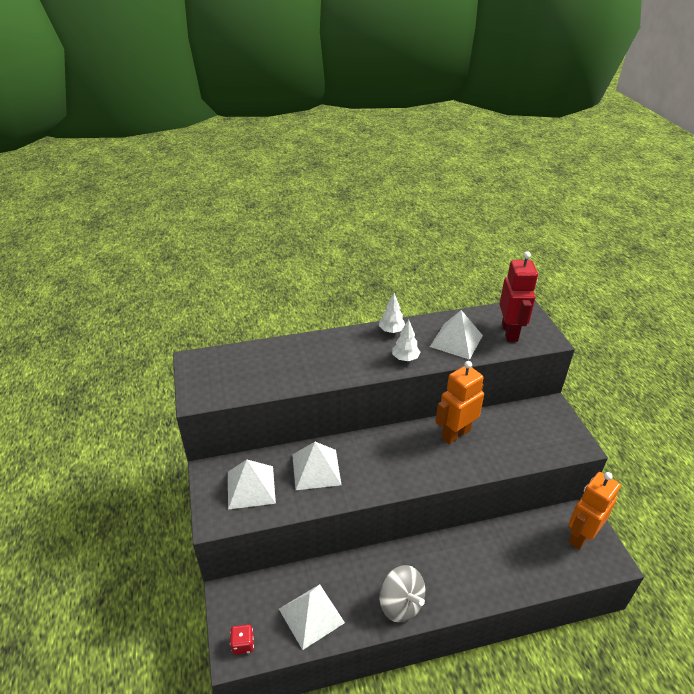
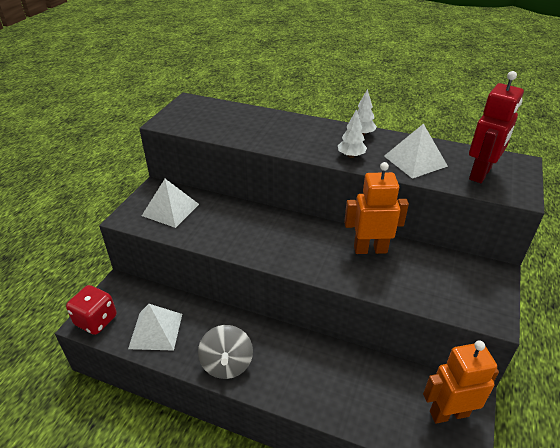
camera: 35 degrees right, 0 degrees up
red dice [230,624,254,655] -> red dice [66,285,117,335], size x1.79
white pyramid [292,442,341,490] -> none

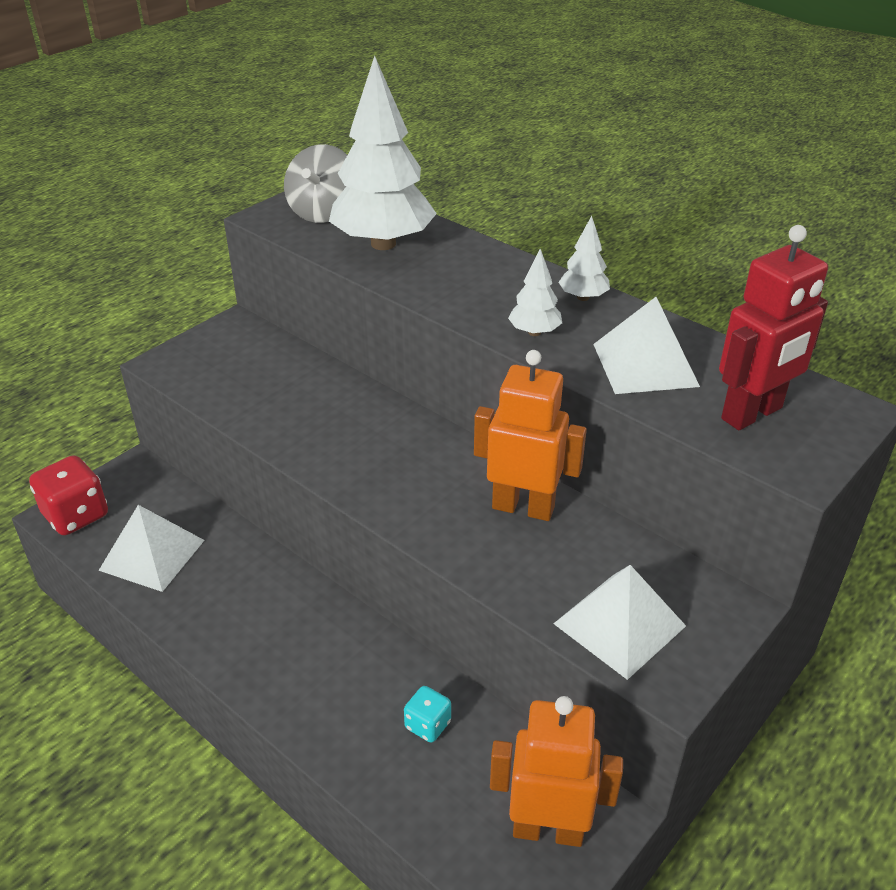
camera: 20 degrees right, 0 degrees up
white pyramid [142,179,199,228] -> white pyramid moved to [553,565,686,680]
grey spinning top [198,325,253,379] -> grey spinning top moved to [284,144,347,223]
none -> white tree [329,55,437,250]
none -> turquoise dice [404,686,451,742]

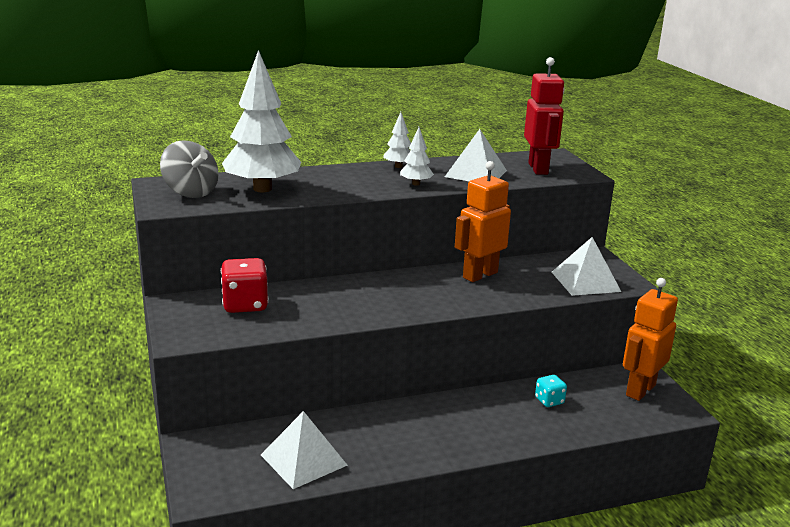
camera: 60 degrees left, 15 degrees down
red dice [29,455,108,535] -> red dice moved to [221,258,269,313]

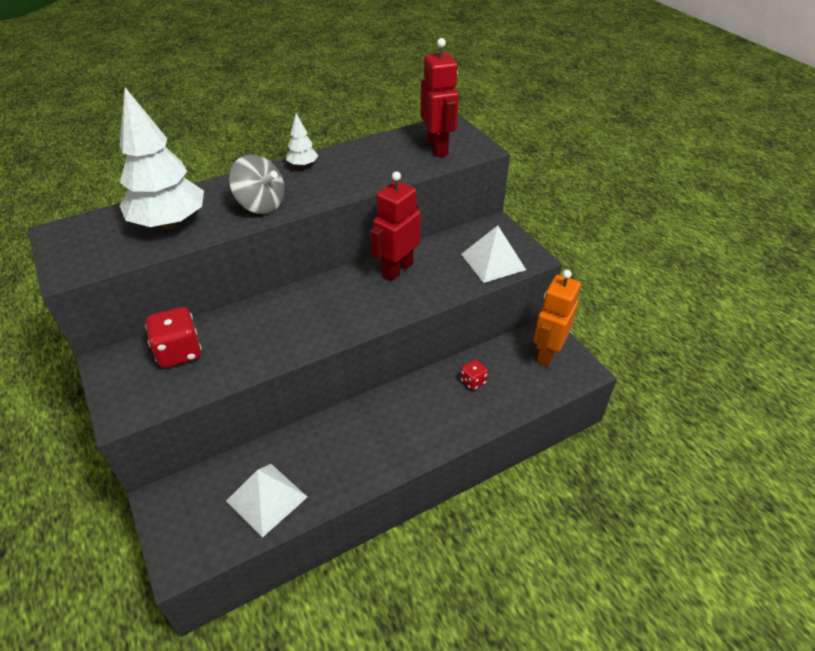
camera: 10 degrees left, 20 degrees up
grey spinning top [160,140,219,198] -> grey spinning top moved to [229,155,285,214]
white tree [400,127,434,186] -> none
white pyramid [445,129,507,181] -> none
orange robot [455,161,511,282] -> red robot [370,171,421,281]
turquoise dice [535,375,567,407] -> red dice [460,359,488,390]

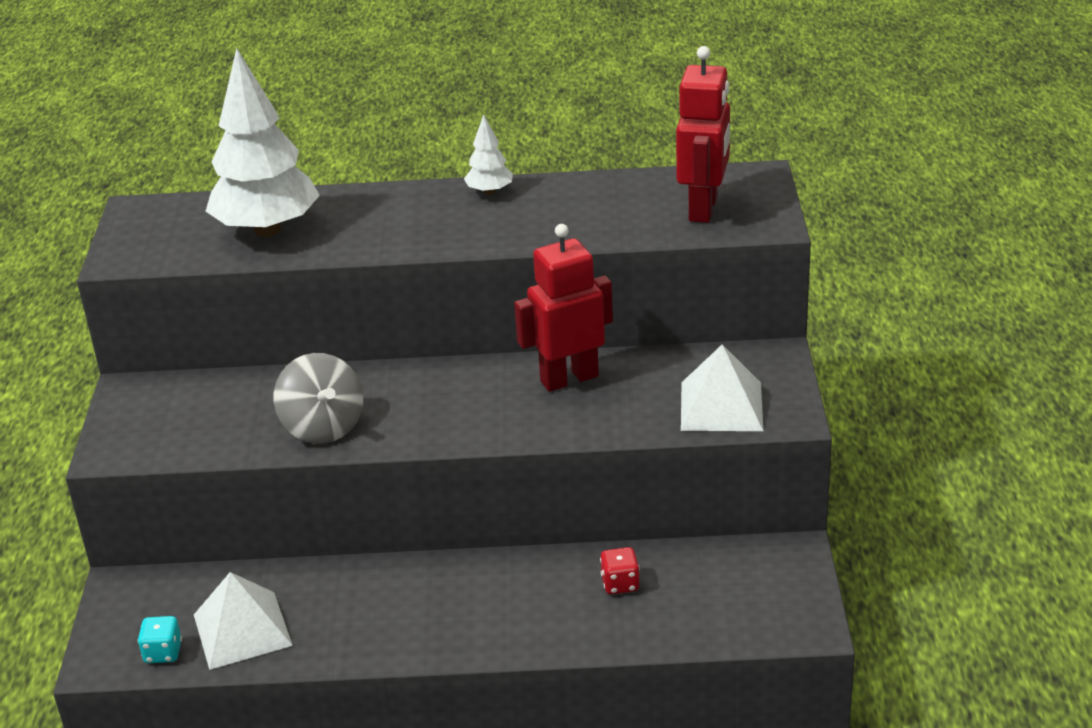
camera: 30 degrees right, 10 degrees down
red dice [145,307,202,368] -> none
grey spinning top [229,155,285,214] -> grey spinning top moved to [274,353,363,444]
orange robot [533,270,581,367] -> none
none -> turquoise dice [138,616,182,663]

